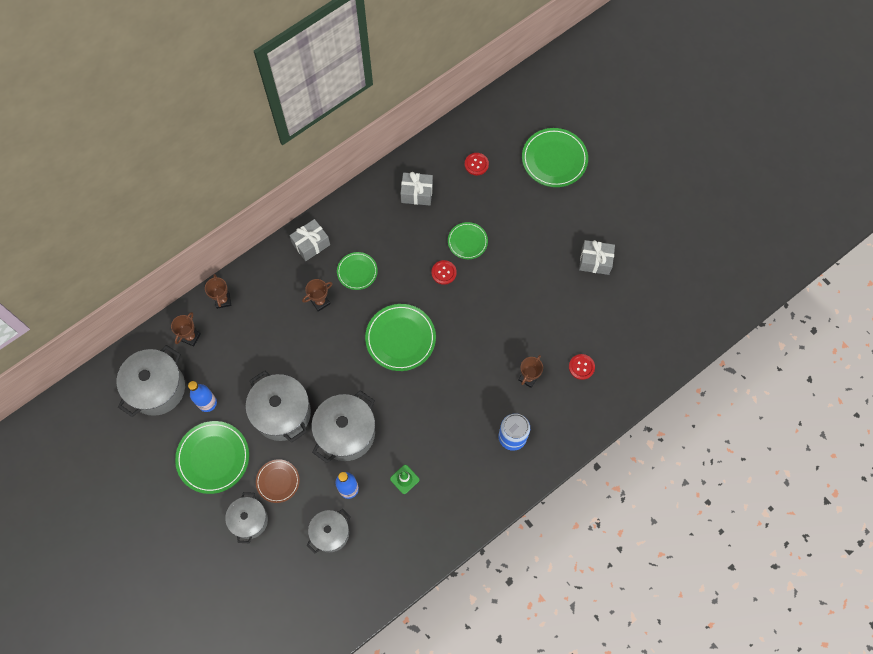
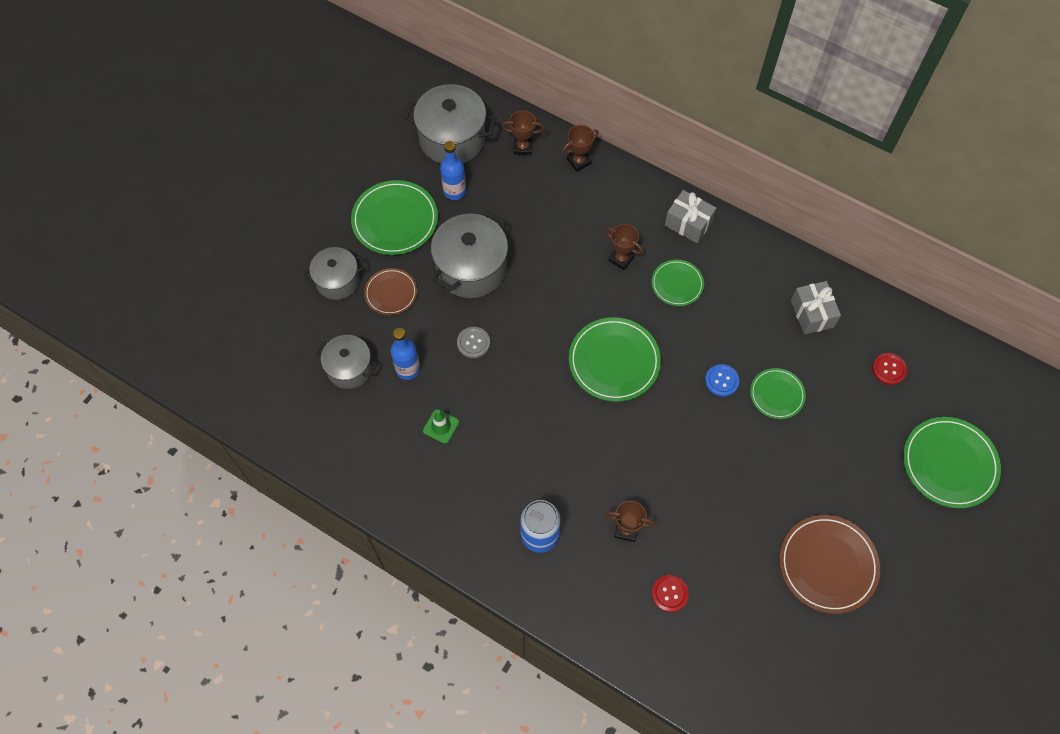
camera: 70 degrees right, 5 degrees down
grey pot [312,390,375,463] -> grey button [457,327,490,358]
red button [431,260,457,285] -> blue button [705,364,739,397]
grey gift [579,240,615,275] -> brown plate [779,515,880,614]

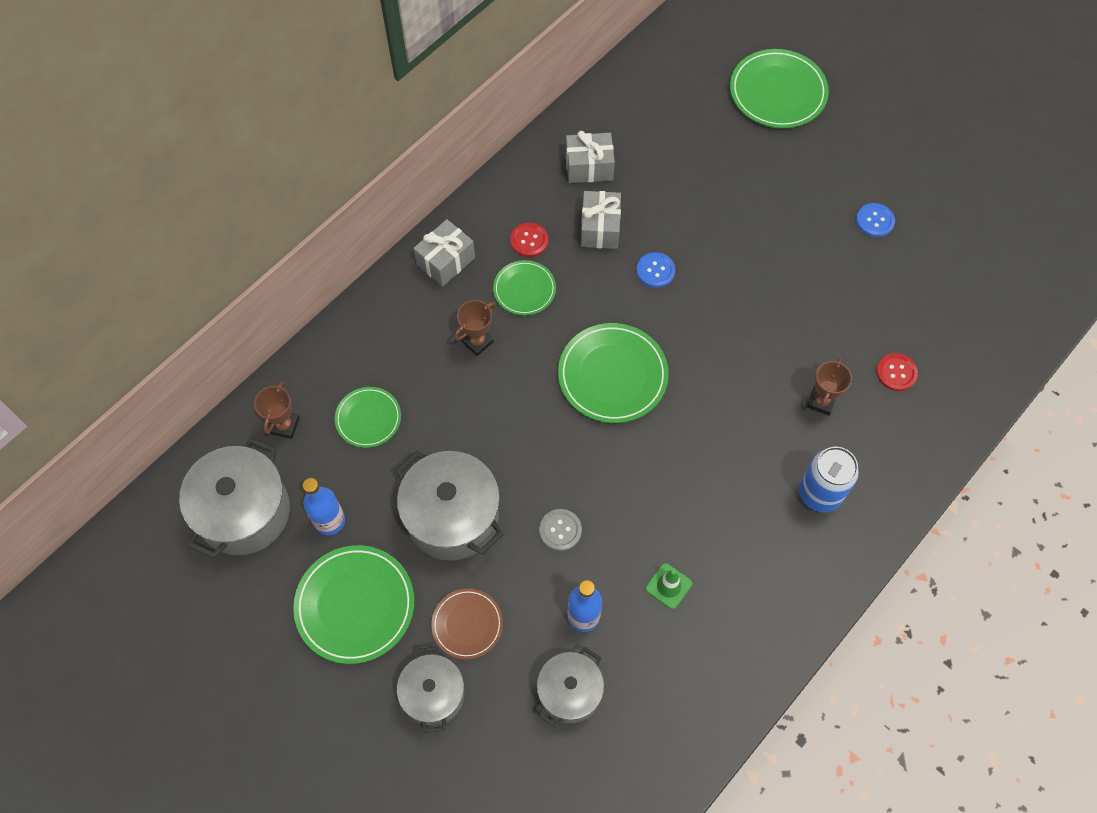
camera: 80 degrees left, 0 degrees up
brown trophy [562,125,599,172] -> none
green plate [750,368,806,419] -> green plate moved to [335,387,401,448]
brown plate [779,515,880,614] -> blue button [856,203,895,237]
red button [872,353,907,385] -> red button moved to [510,223,548,257]
none -> grey gift [581,191,621,249]

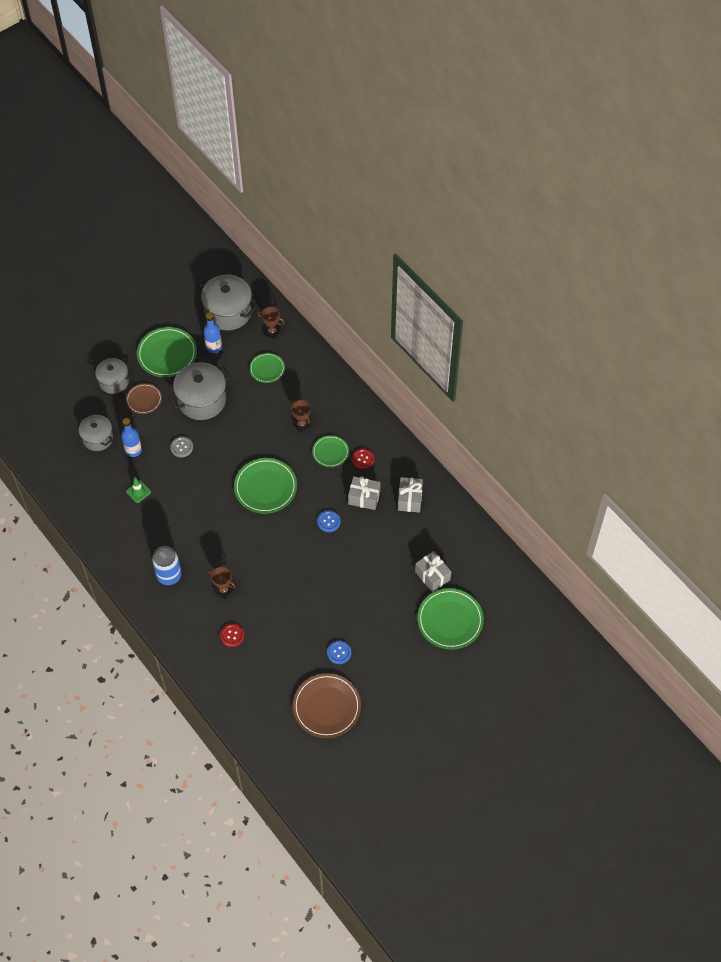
camera: 100 degrees right, 5 degrees down
grey gift [413,219,475,287] -> grey gift moved to [415,551,451,592]
none -> brown plate [293,673,361,738]

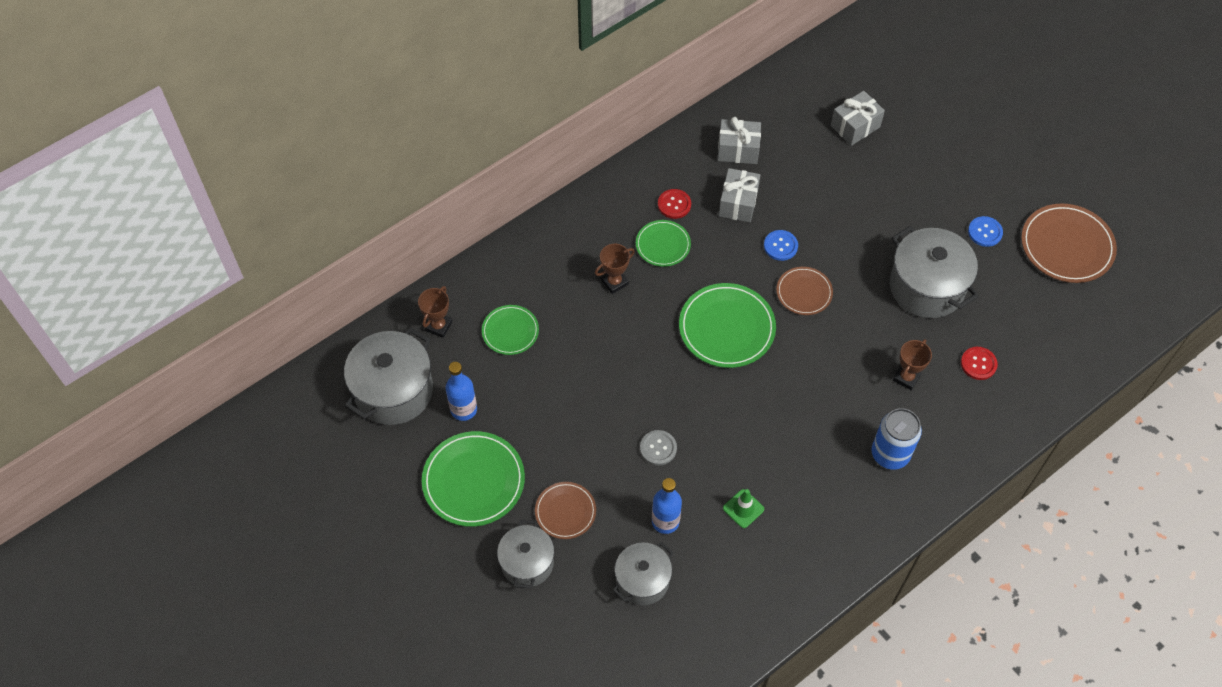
camera: 90 degrees left, 0 degrees up
grey pot [168,362,231,420] -> grey pot moved to [890,226,979,318]
green plate [417,588,484,649] -> none
none -> brown plate [776,267,833,315]

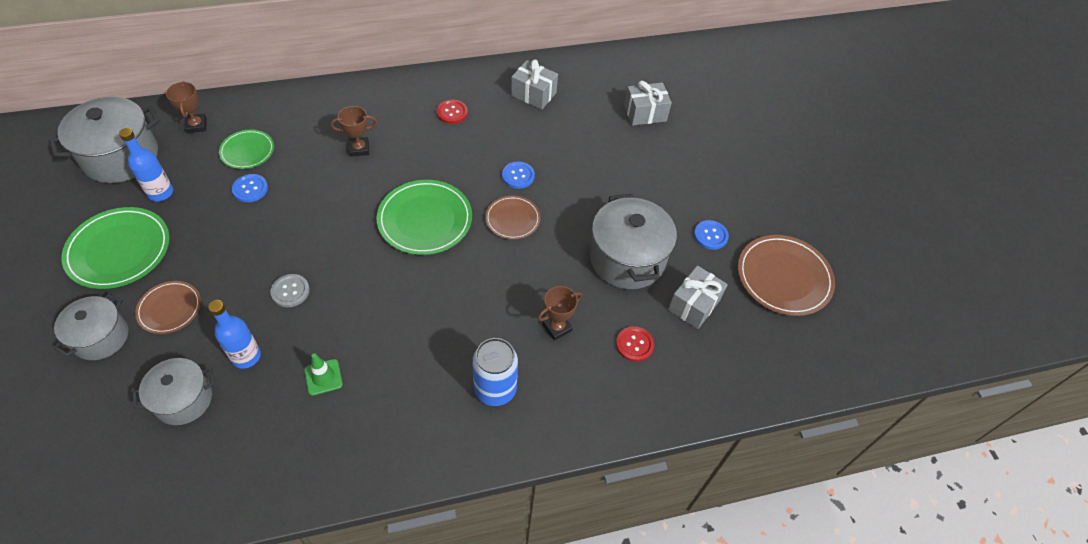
camera: 20 degrees right, 5 degrees down
brown trophy [418,286,452,338] -> brown trophy turned 60 degrees counterclockwise [166,81,207,133]
green plate [636,220,691,267] -> none
grey gift [719,168,760,222] -> grey gift moved to [668,265,728,329]
none -> blue button [232,174,268,202]

